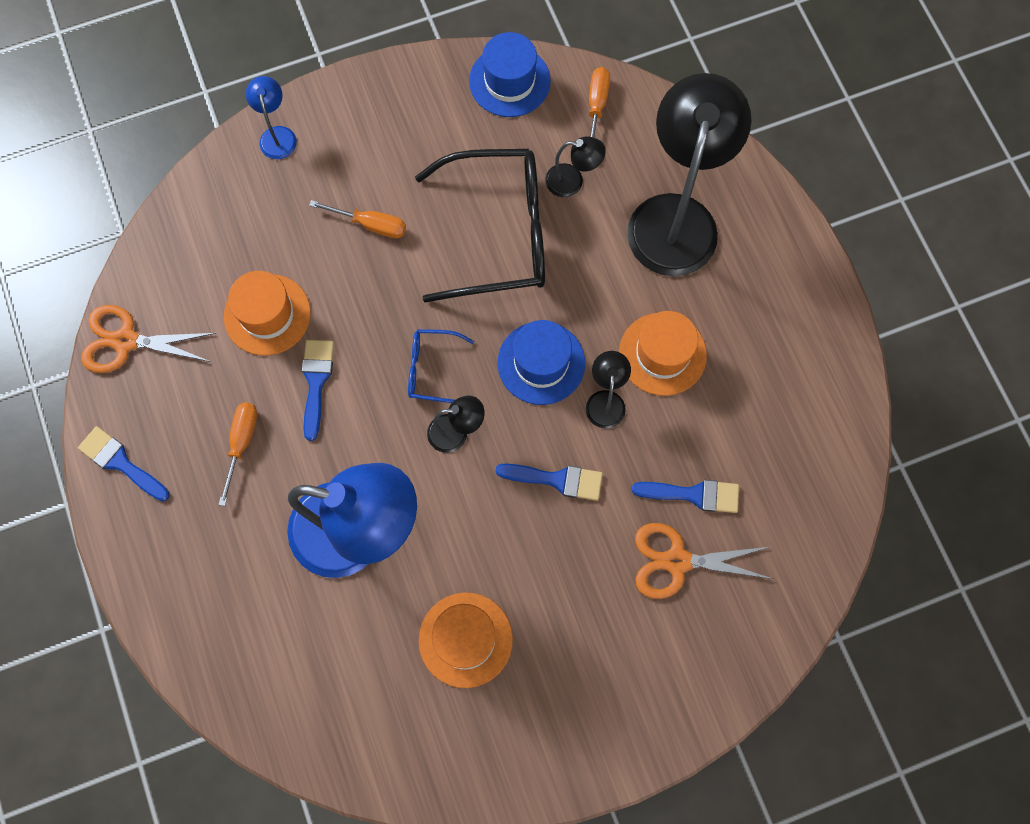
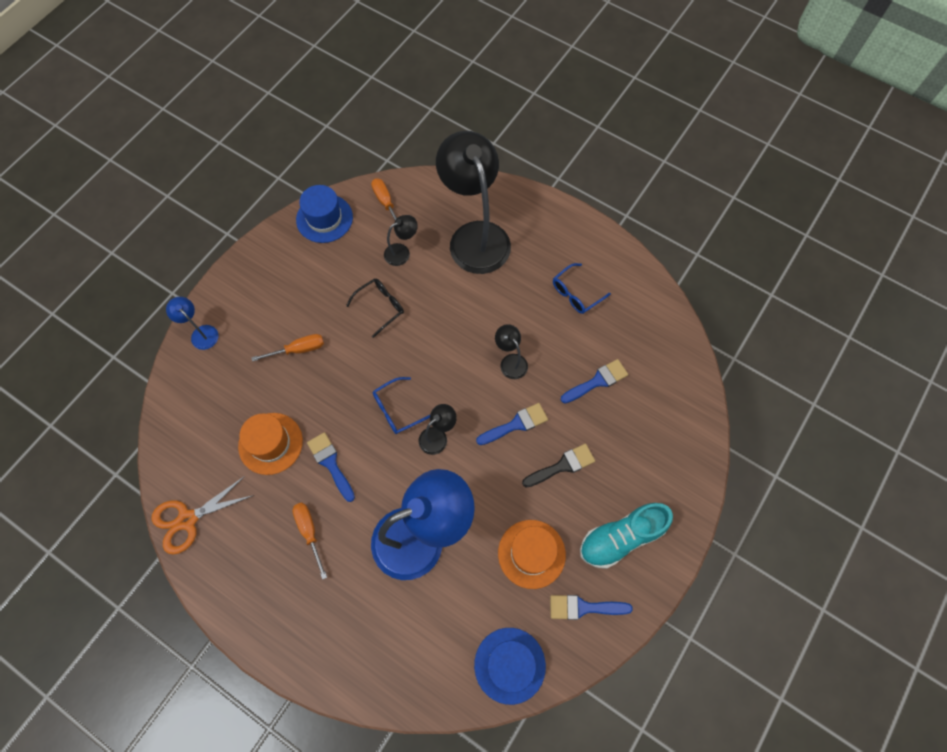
camera: 35 degrees left, 5 degrees down
blue brush [78,426,170,502] -> blue brush moved to [550,595,633,620]
black glasses [415,149,545,303] -> black glasses [346,279,404,338], size x0.47
blue hat [498,320,585,405] -> blue hat moved to [474,628,546,705]
orange hat [619,311,707,396] -> none
orange scissors [635,523,773,599] -> none
none -> black brush [522,444,595,488]
none -> blue glasses [553,263,611,314]
none -> turquoise shoe [580,503,673,569]

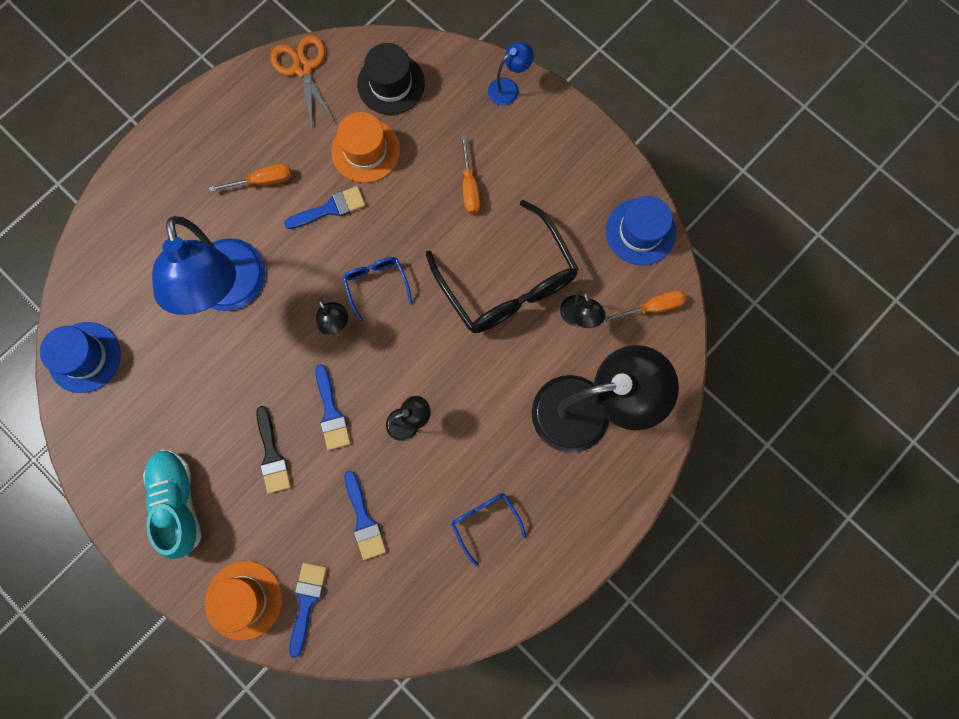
camera: 100 degrees right, 10 degrees up
black glasses [346,279,404,338] -> black glasses [426,200,579,333], size x2.12
orange hat [498,520,566,589] -> orange hat moved to [205,561,282,641]
blue brush [550,595,633,620] -> blue brush moved to [289,562,327,658]
none -> black hat [357,43,425,115]

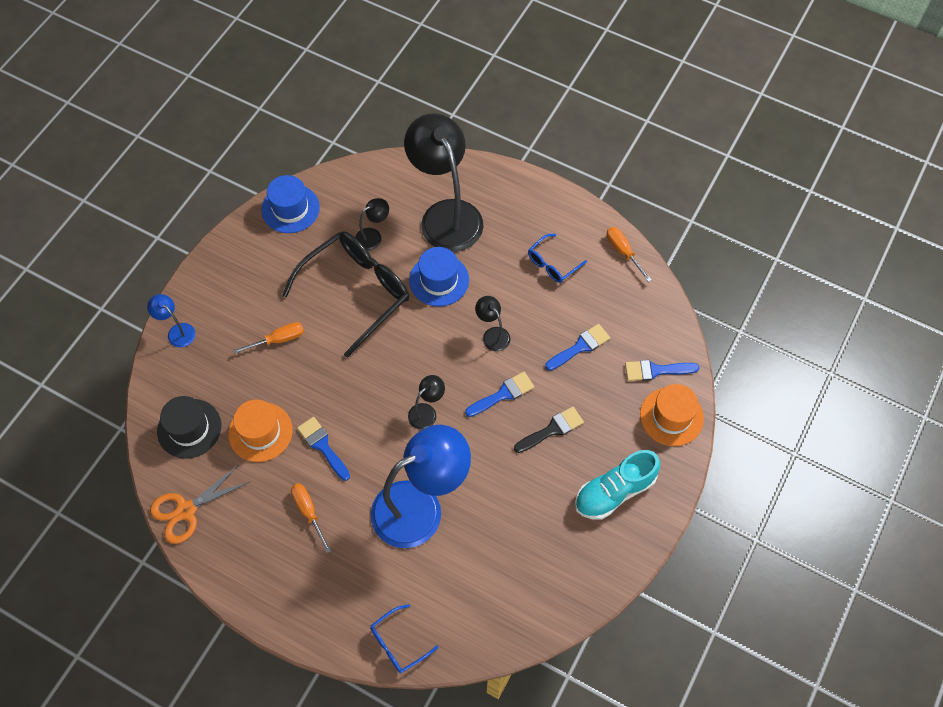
camera: 105 degrees left, 15 degrees down
blue hat [40,322,121,393] -> blue hat moved to [409,247,469,307]
blue glasses [343,257,412,322] -> blue glasses moved to [370,604,438,673]
orange screwdriver [604,290,686,322] -> orange screwdriver moved to [607,227,652,282]

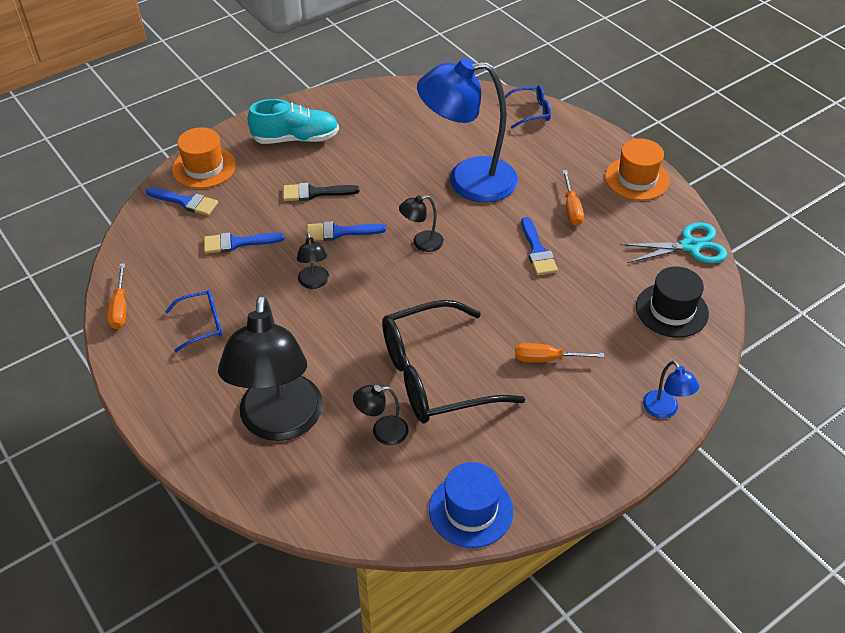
camera: 155 degrees left, 15 degrees down
orange scissors [150,464,249,544] -> turquoise scissors [620,222,728,263]
orange hat [228,400,293,462] -> orange hat moved to [605,139,670,201]
blue hat [409,247,469,307] -> none

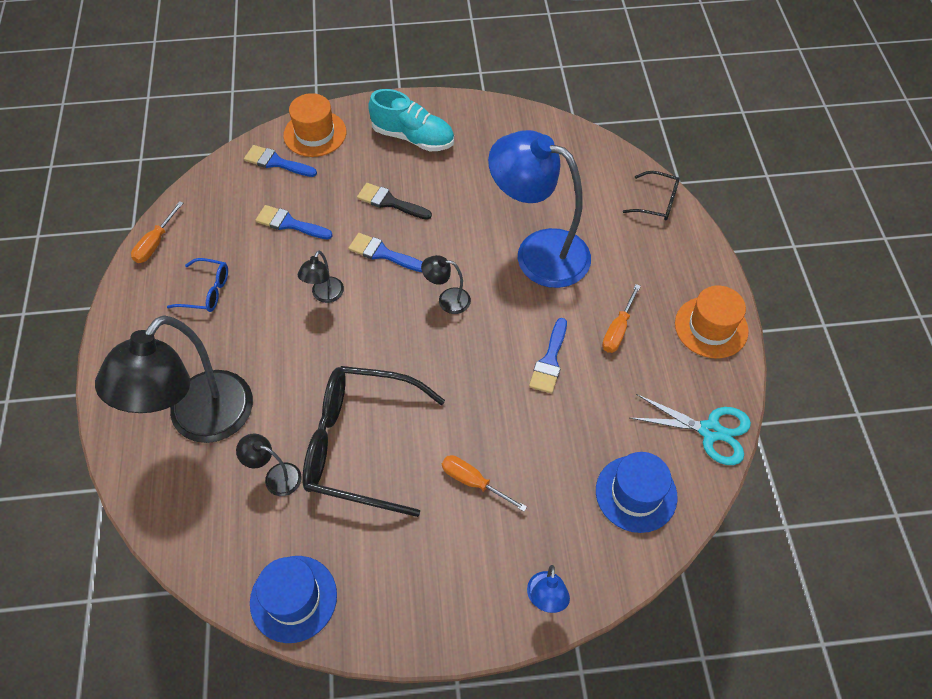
camera: 30 degrees right, 10 degrees up
blue brush [146,187,218,216] -> blue brush turned 150 degrees clockwise [244,145,317,177]
blue glasses [505,85,551,128] -> black glasses [623,171,680,221]
black hat [636,266,709,338] -> blue hat [596,452,678,533]

